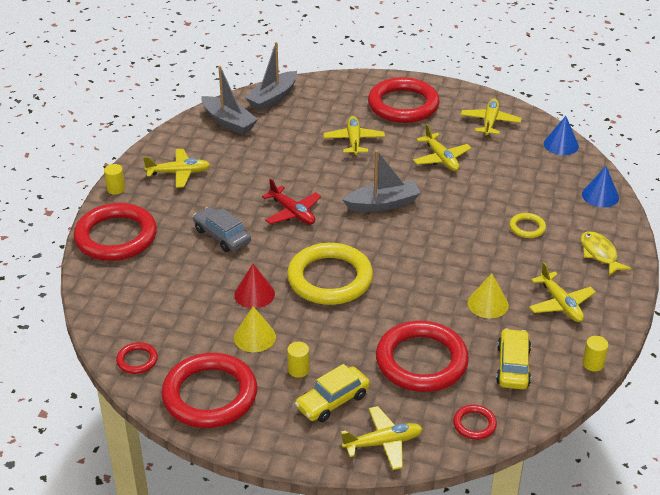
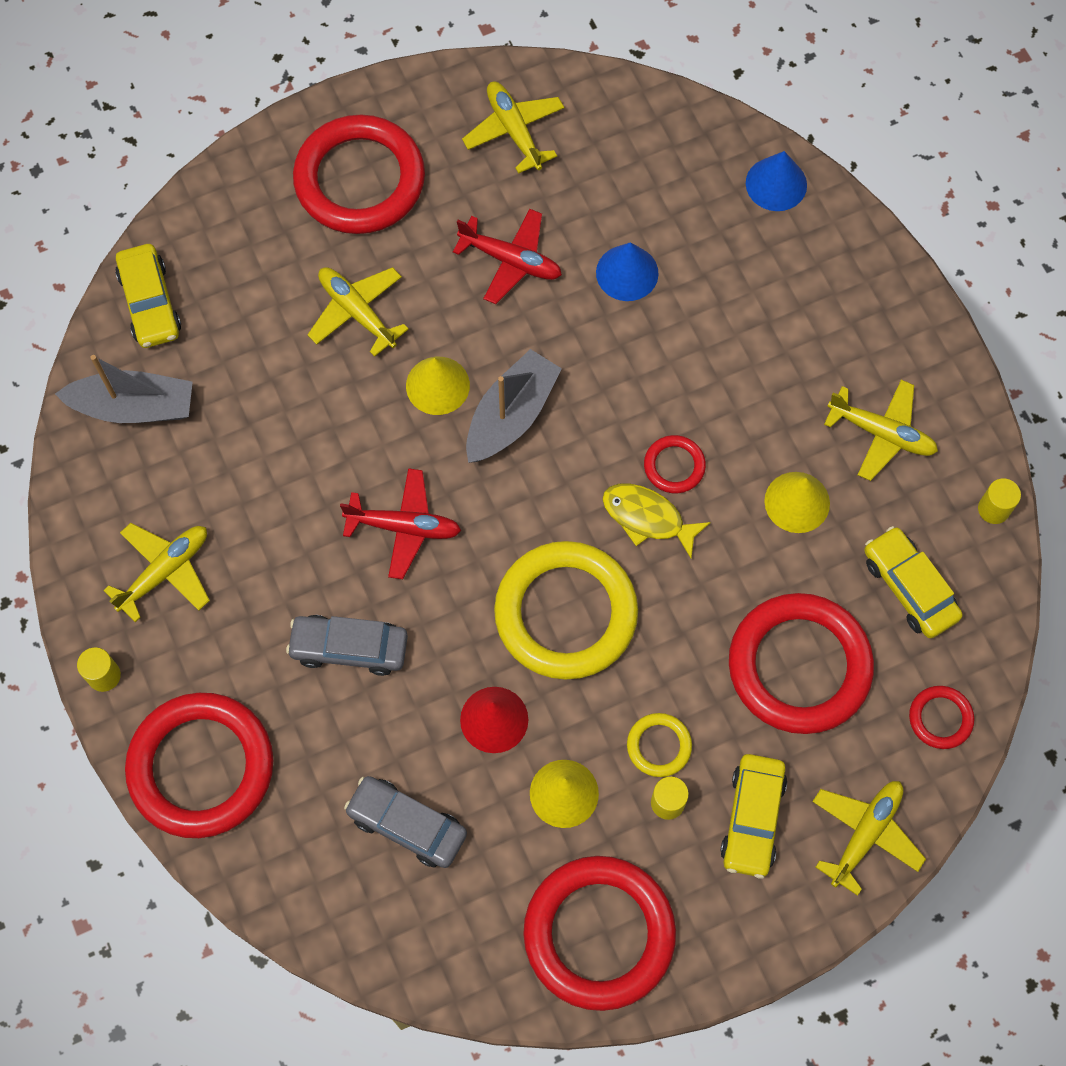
camera: 40 degrees left, 30 degrees up
red ring [116,342,158,374] -> red ring moved to [644,435,706,494]
grey boat [244,42,297,111] -> yellow car [115,244,181,348]
yellow plane [413,124,471,171] -> red plane [453,209,562,304]
yellow ring [510,213,546,238] -> yellow ring moved to [627,713,692,777]
blue cone [544,116,579,155] -> blue cone moved to [596,242,659,301]
yellow fish [581,231,632,276] -> yellow fish moved to [602,483,711,559]
none -> grey car [344,776,467,868]
none -> yellow cone [406,357,470,415]

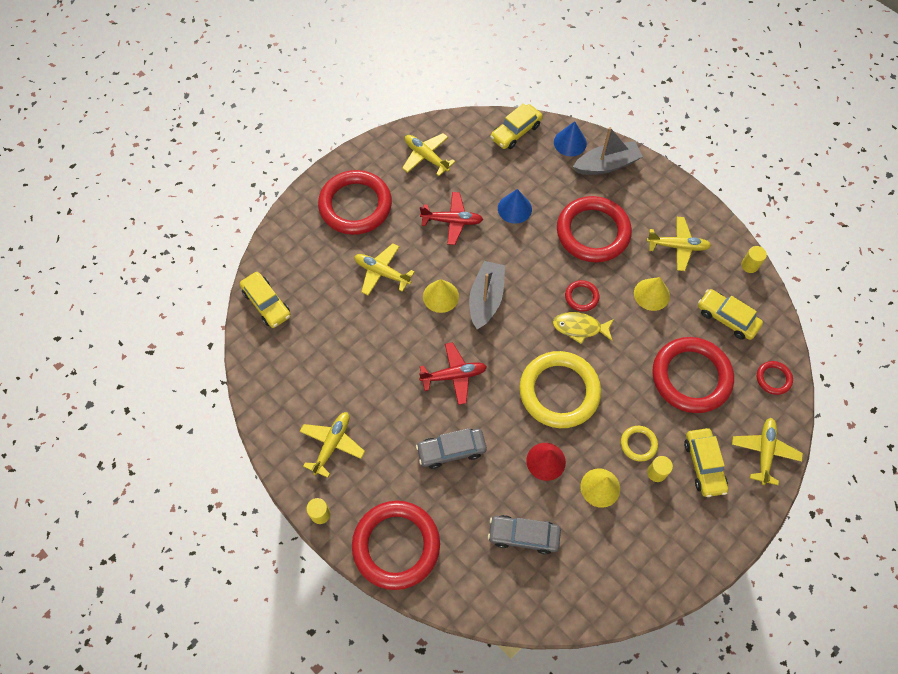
camera: 20 degrees left, 5 degrees down
grey boat [55,355,193,423] -> grey boat moved to [573,127,643,175]
red ring [523,856,676,1011] -> red ring moved to [557,196,632,263]
none -> yellow car [490,103,543,149]

